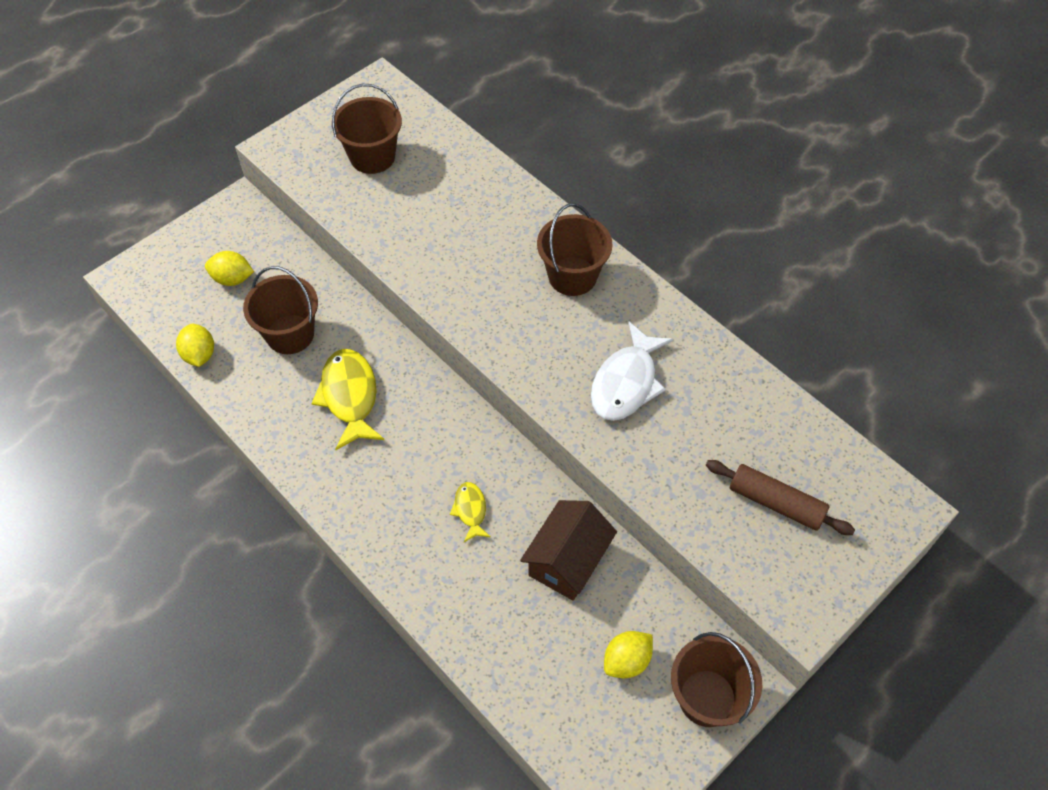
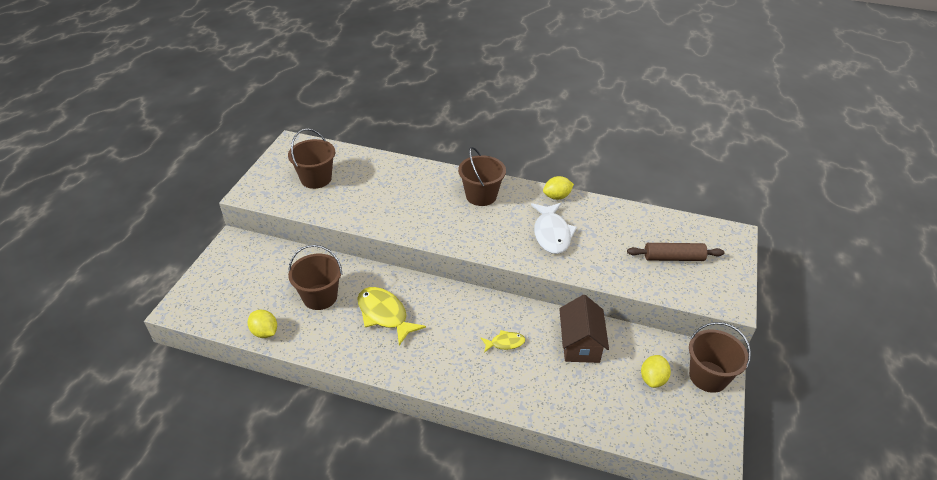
camera: 30 degrees left, 15 degrees down
yellow lemon [205,251,254,286] -> yellow lemon moved to [543,176,574,200]
yellow fish [450,482,491,542] -> yellow fish turned 120 degrees clockwise [481,330,525,353]

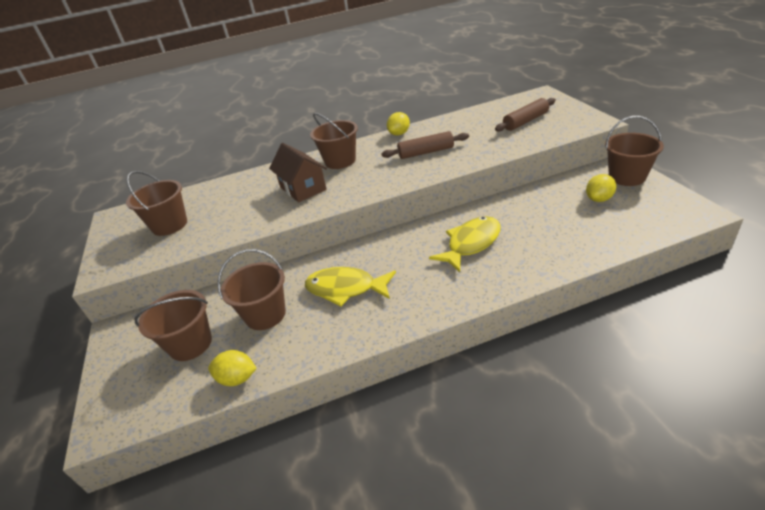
camera: 30 degrees left, 5 degrees down
yellow fish [481,330,525,353] -> yellow fish [429,216,501,272], size x1.88
white fish [531,203,577,254] -> brown rolling pin [381,131,469,159]
brown house [559,295,609,363] -> brown house moved to [269,143,327,202]
yellow lemon [641,355,671,388] -> yellow lemon turned 60 degrees clockwise [586,174,616,202]
none -> brown bucket [134,290,212,361]

